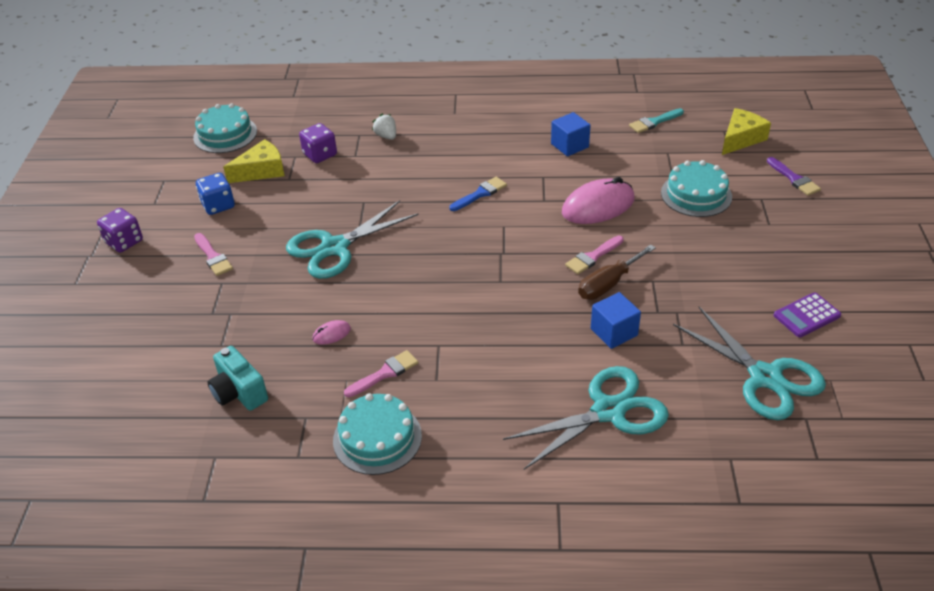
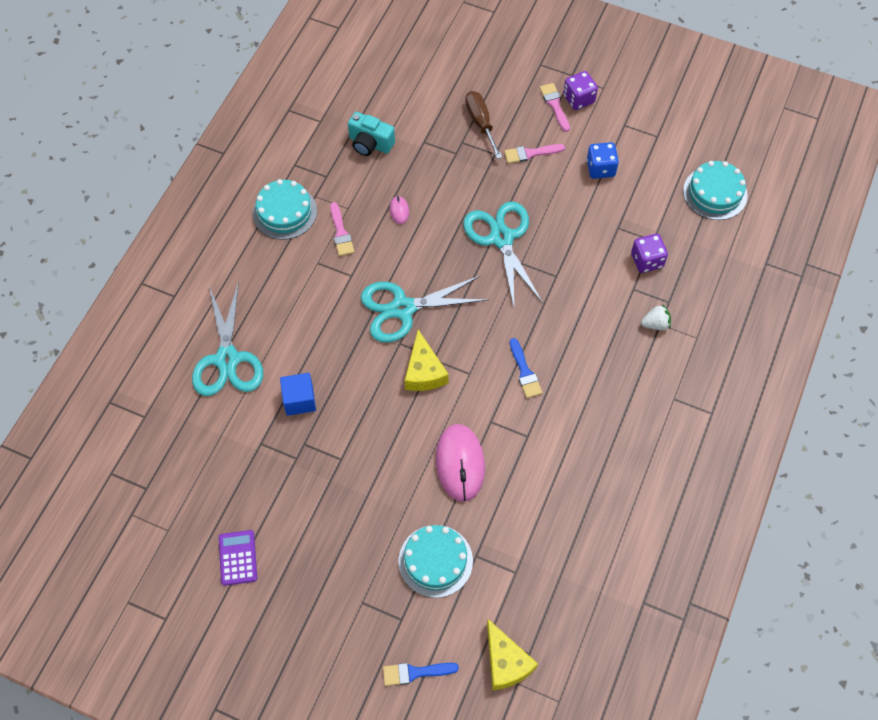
camera: 110 degrees right, 20 degrees up
turquoise camera [208,346,268,411] -> turquoise camera turned 135 degrees counterclockwise [348,112,395,156]
yellow cheese [223,139,285,183] -> yellow cheese moved to [405,330,449,391]
blue cube [551,112,590,156] -> none
pink brush [565,235,624,274] -> pink brush moved to [540,83,570,132]
brown screwdriver [578,244,656,300] -> brown screwdriver moved to [465,91,502,159]
turquoise brush [629,108,684,133] -> none
turquoise scissors [673,307,826,420] -> turquoise scissors moved to [361,275,488,343]
purple brush [767,157,821,196] -> blue brush [383,663,459,686]

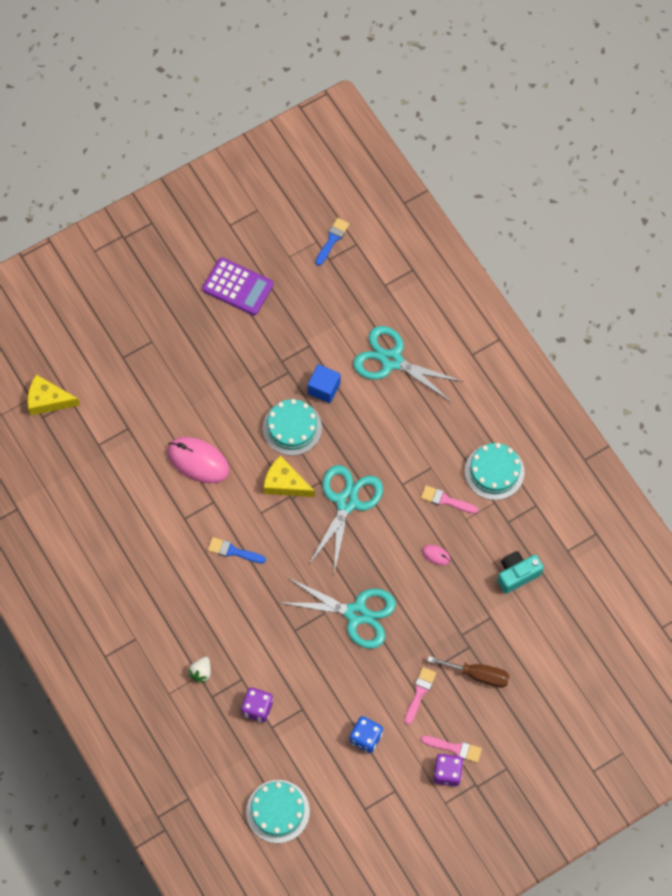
camera: 125 degrees right, 5 degrees up
purple calculator [219,530,257,586] -> purple calculator [202,257,274,315], size x1.51
blue brush [383,663,459,686] -> blue brush moved to [315,218,349,266]
turquoise cake [398,525,473,598] -> turquoise cake moved to [263,399,322,456]

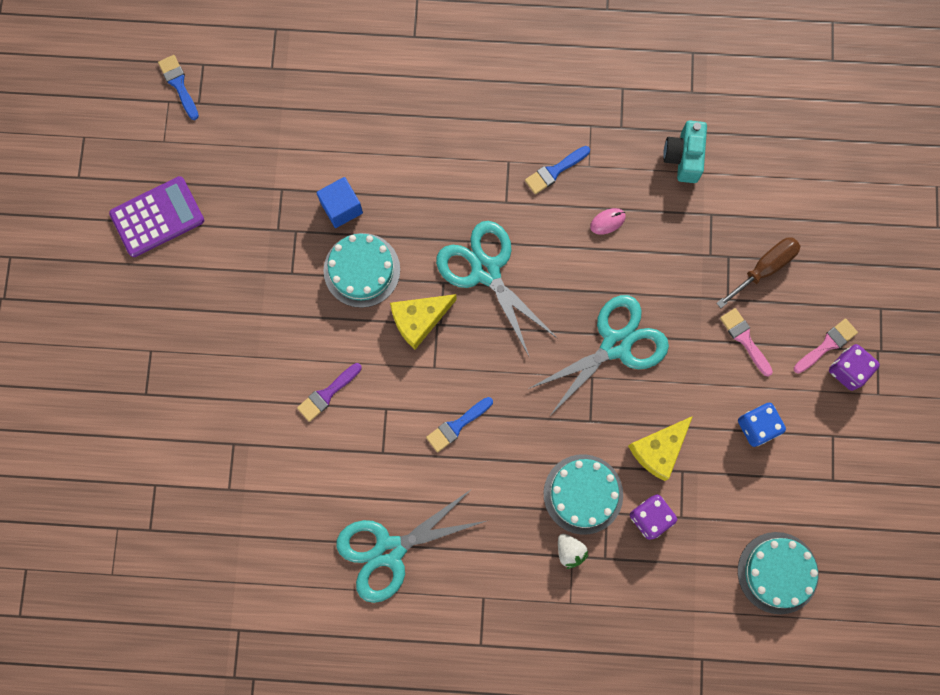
camera: 55 degrees left, 10 degrees up
yellow cheese [27,375,80,415] -> yellow cheese moved to [628,416,693,481]
pink mouse [167,437,229,484] -> purple brush [297,363,362,422]
turquoise scissors [353,326,464,402] -> turquoise scissors moved to [336,488,489,603]
pink brush [421,485,478,514] -> blue brush [525,146,590,194]
turquoise cake [465,443,525,500] -> turquoise cake moved to [544,454,623,535]

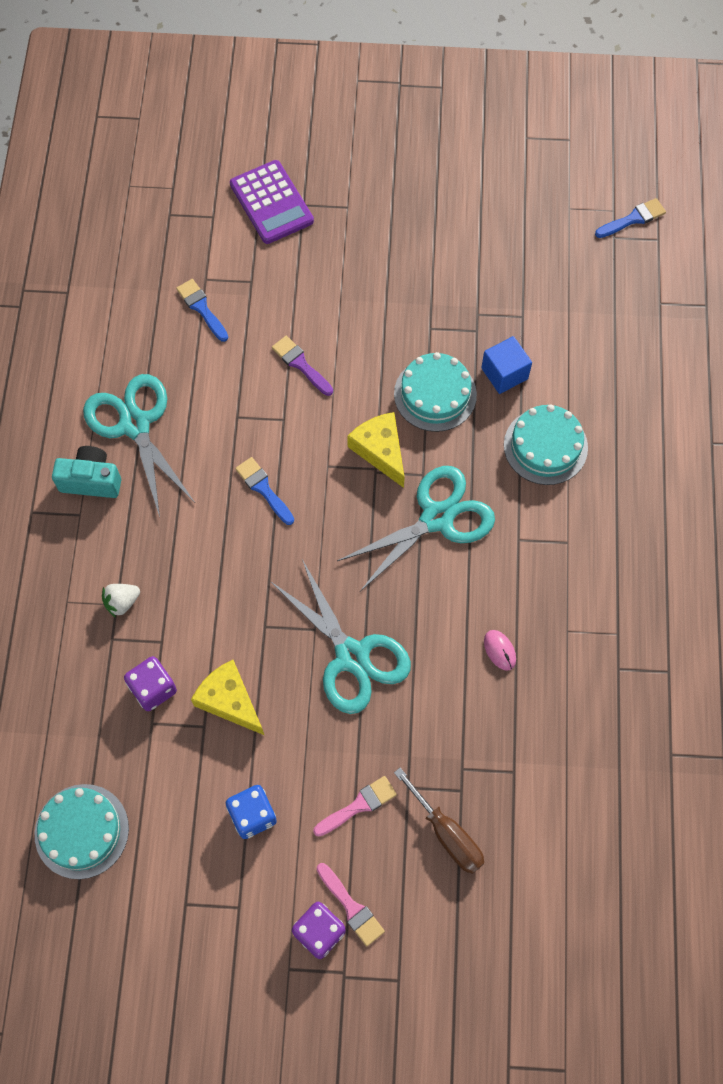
camera: 90 degrees right, 10 degrees down
purple calculator [109,176,204,257] -> purple calculator moved to [230,160,314,244]
blue brush [525,146,590,194] -> blue brush moved to [176,279,228,342]
turquoise cake [544,454,623,535] -> turquoise cake moved to [504,404,588,485]
turquoise camera [663,121,707,183] -> turquoise camera moved to [52,446,121,498]

